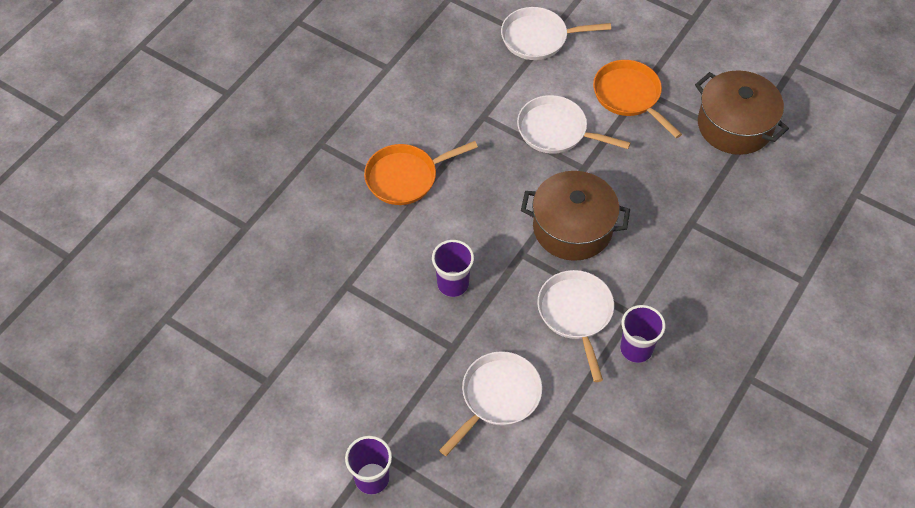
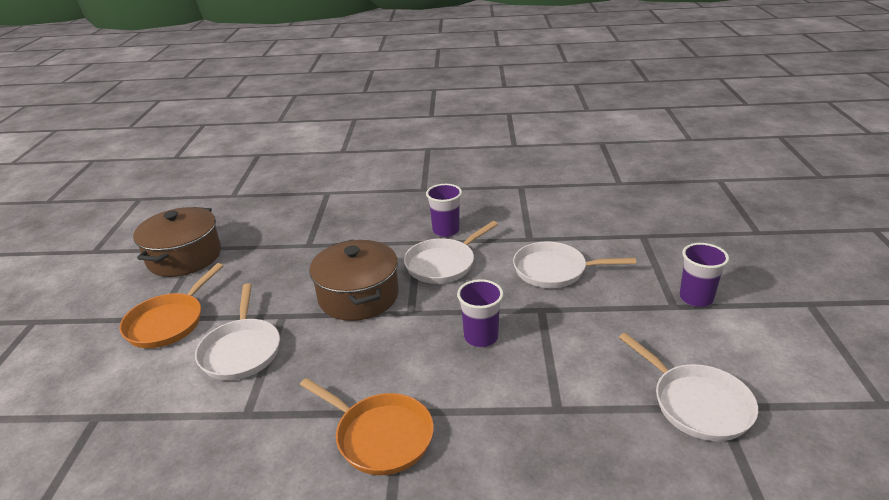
camera: 120 degrees left, 25 degrees down
white pan [501,7,611,60] -> white pan moved to [619,332,758,441]

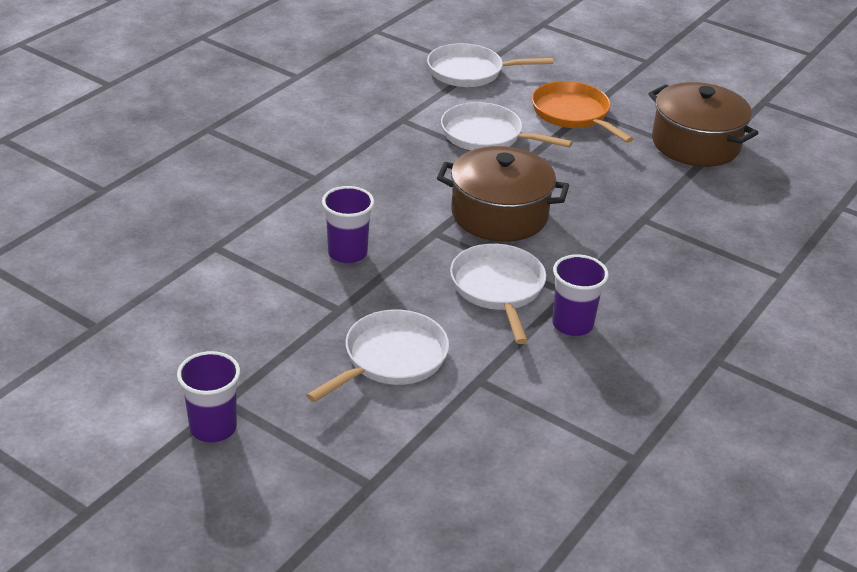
camera: 120 degrees right, 5 degrees up
orange pan [300,378,434,475] -> none
white pan [619,332,758,441] -> white pan moved to [427,43,553,87]

